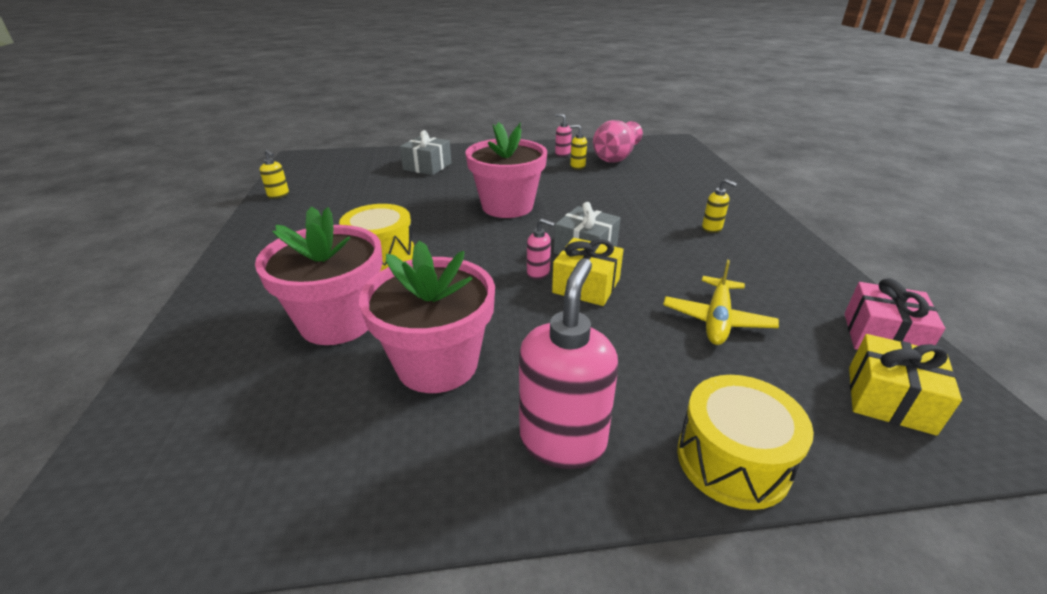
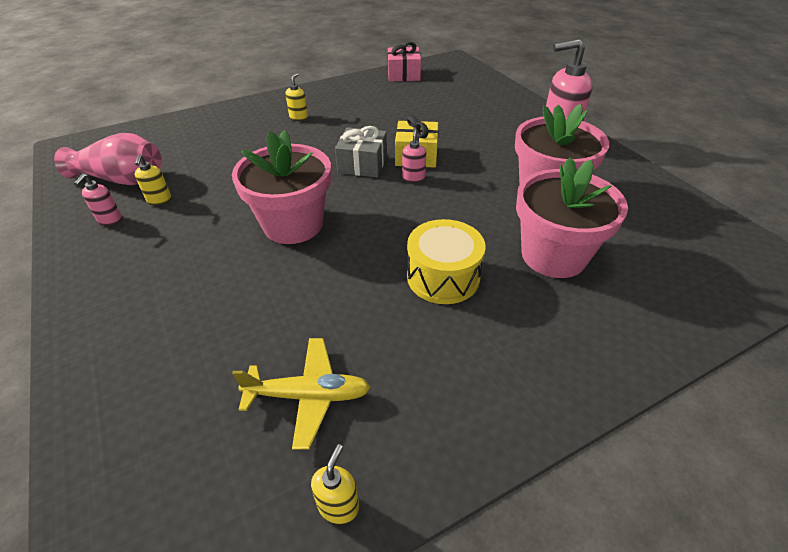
camera: 110 degrees left, 10 degrees up
grey gift [400,130,452,175] -> none
yellow plane [663,260,779,345] -> yellow plane moved to [232,338,371,450]
yellow drum [677,375,814,510] -> none
yellow gift [849,334,962,435] -> none

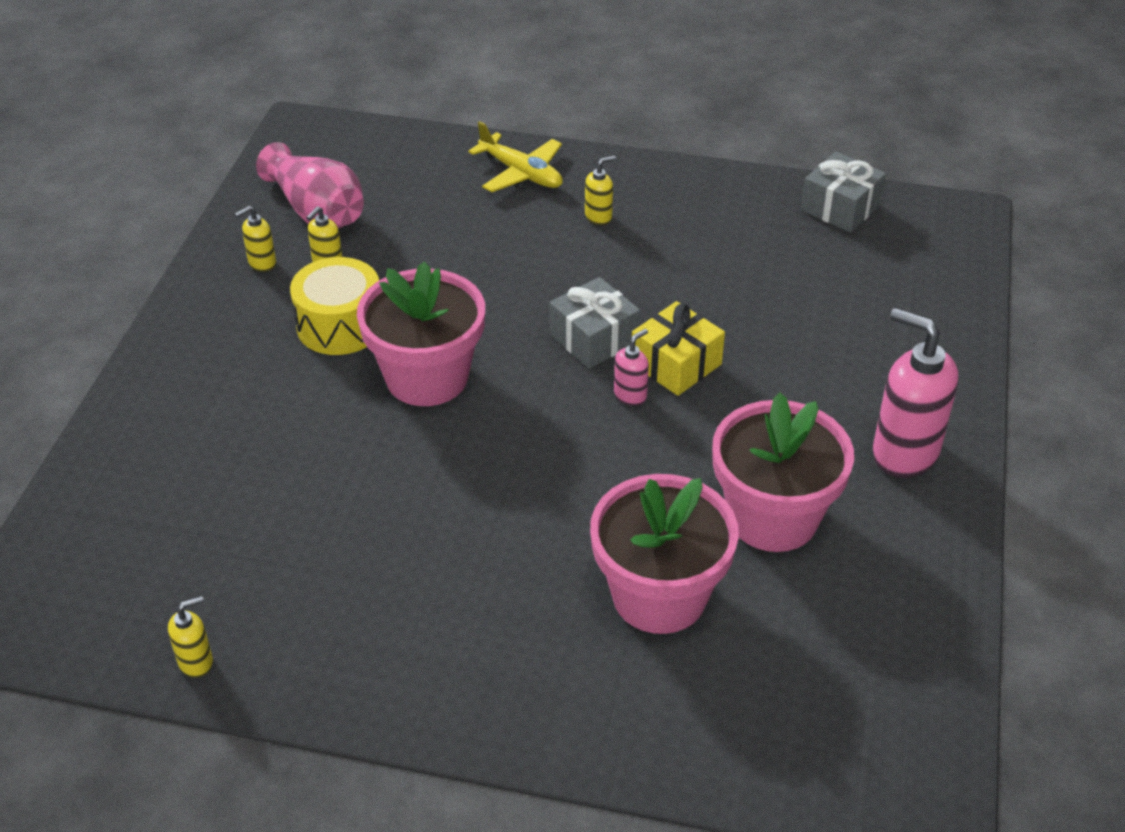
camera: 40 degrees right, 0 degrees up
pink soap dispenser [74,174,122,226] -> yellow soap dispenser [235,206,276,272]
yellow plane [232,338,371,450] -> yellow plane moved to [468,121,563,192]
pink gift [388,42,421,81] -> grey gift [801,152,886,233]
yellow drum [407,219,486,304] -> yellow drum moved to [290,257,379,355]

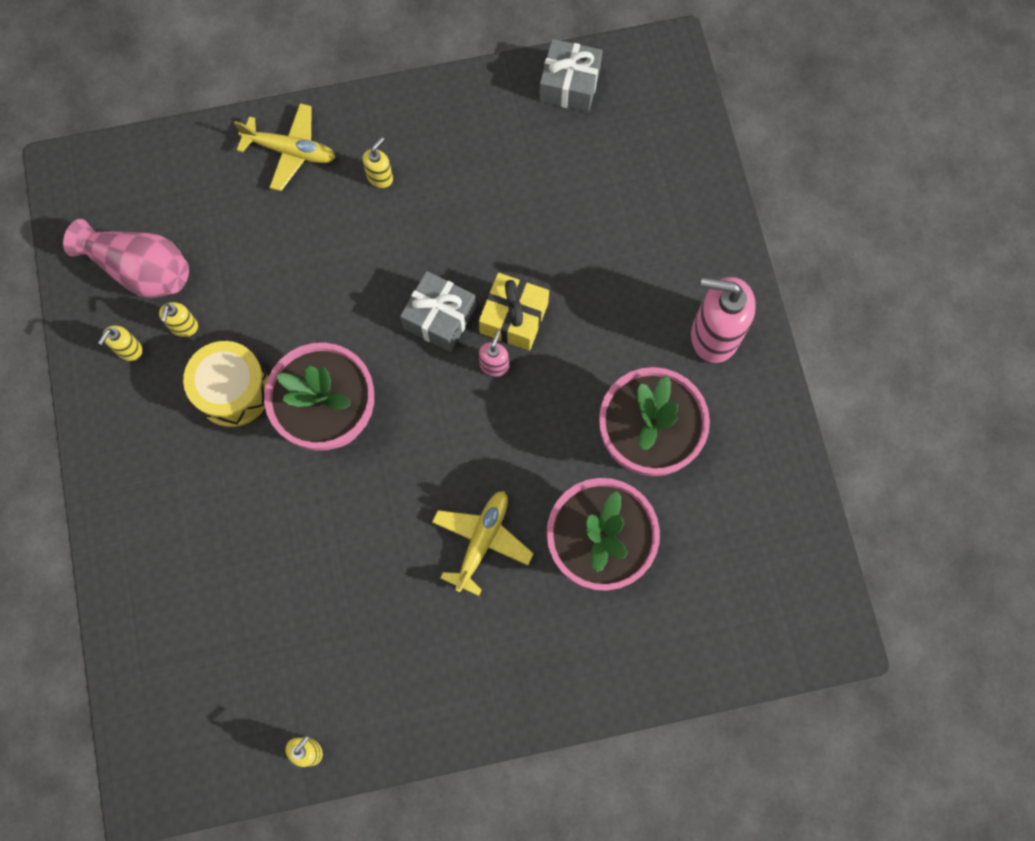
camera: 25 degrees left, 30 degrees up
none -> yellow plane [432,491,534,596]

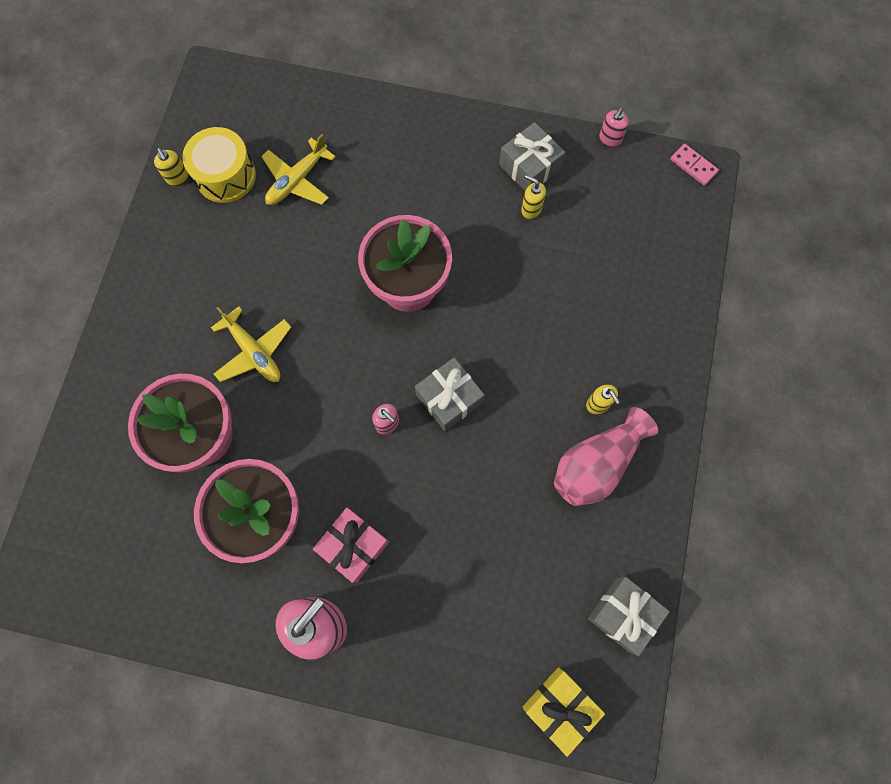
camera: 115 degrees right, 0 degrees up
pink vase [63,219,189,298] -> pink vase moved to [554,407,658,506]
yellow soap dispenser [98,325,143,361] -> grey gift [499,122,565,191]
yellow drum [183,341,268,427] -> yellow drum moved to [182,127,256,203]
yellow plane [234,103,336,191] -> yellow plane moved to [261,134,336,205]
yellow gift [479,273,549,351] -> yellow gift moved to [523,667,605,757]
none -> pink gift [313,508,389,583]
none -> pink soap dispenser [599,107,629,148]
none -> pink domino [670,144,719,186]

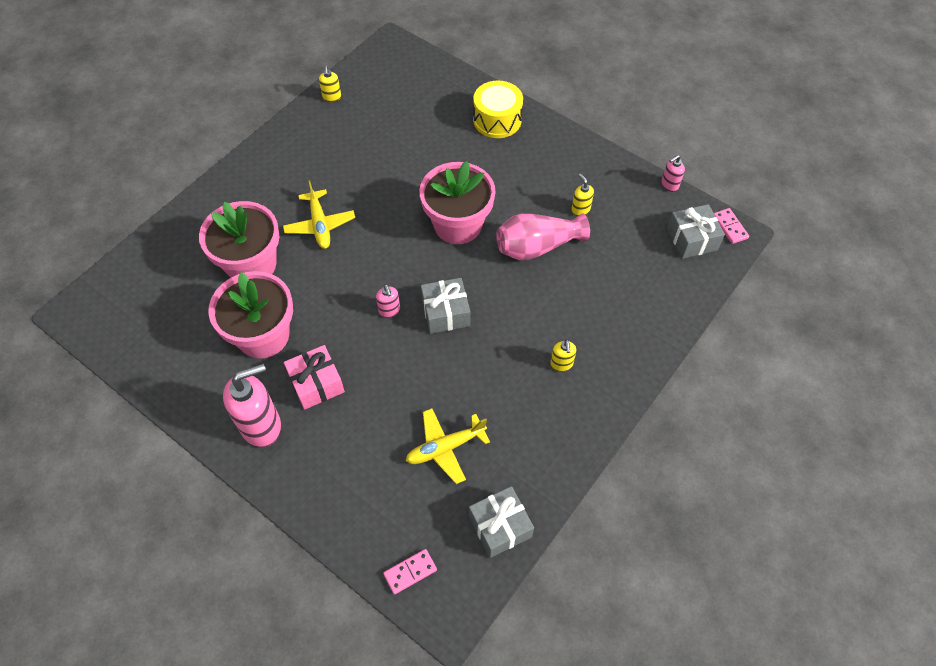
camera: 25 degrees right, 15 degrees down
yellow drum [182,127,256,203] -> yellow drum moved to [473,81,523,138]
yellow plane [261,134,336,205] -> yellow plane moved to [406,408,490,484]
grey gift [499,122,565,191] -> grey gift moved to [667,204,725,259]
yellow gift [523,667,605,757] -> pink domino [383,549,437,594]
pink vase [554,407,658,506] -> pink vase moved to [496,213,590,260]

